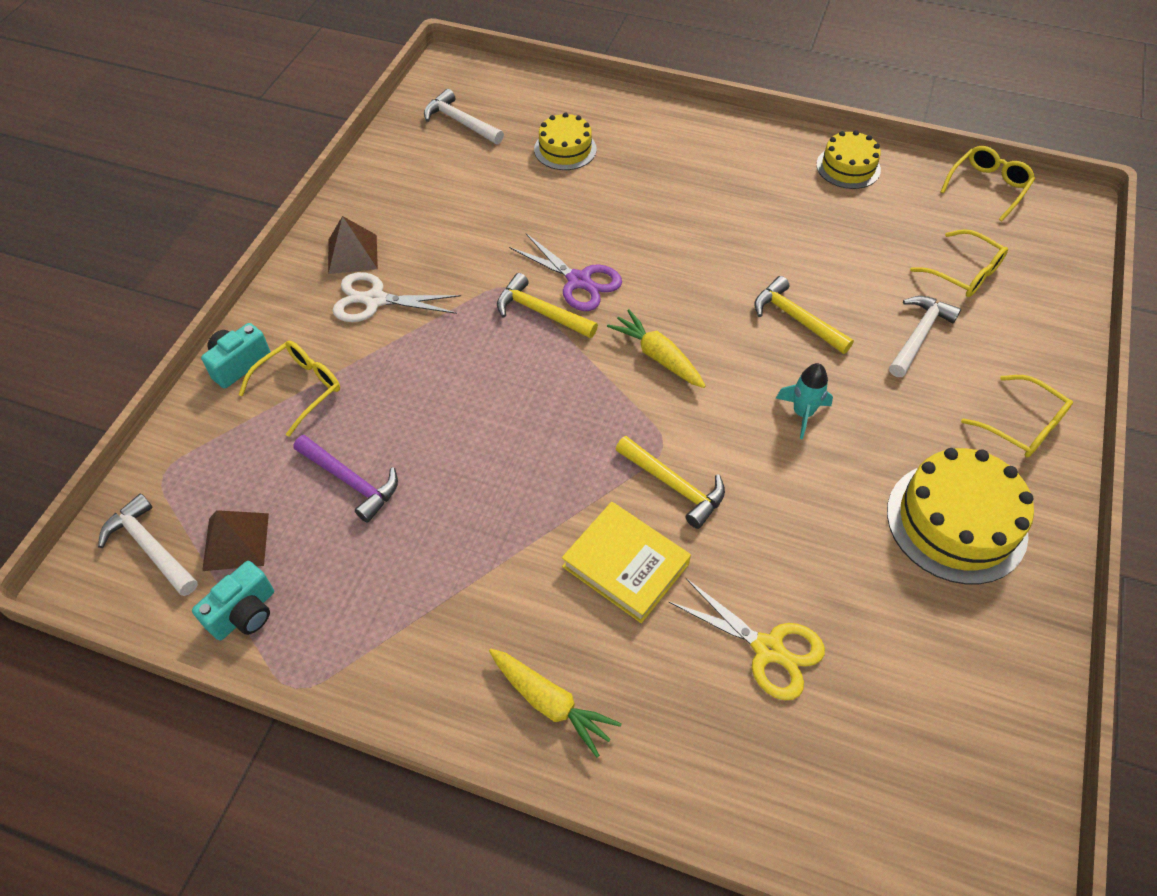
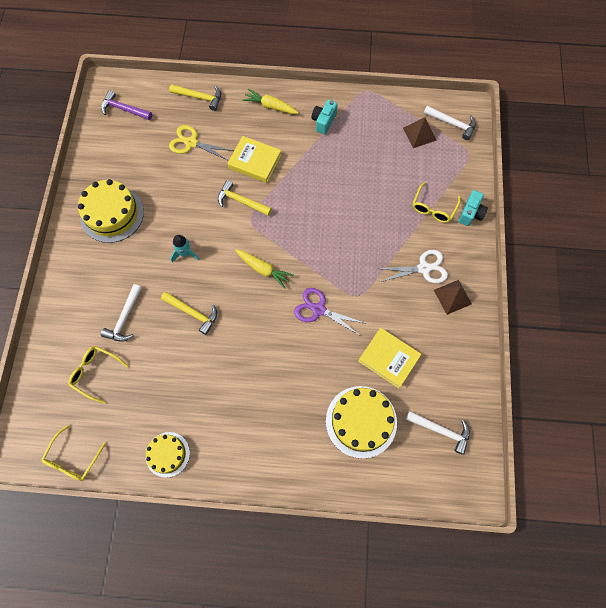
camera: 165 degrees right, 15 degrees up
turquoise camera [192,561,274,641] -> turquoise camera moved to [311,100,338,134]
purple hammer [293,435,398,523] -> purple hammer moved to [101,90,152,120]
yellow hammer [497,273,598,338] -> yellow hammer moved to [169,84,221,111]
yellow cake [534,112,597,170] -> yellow cake [326,386,397,459], size x1.65
yellow glasses [961,375,1073,458] -> none
none -> yellow book [358,328,421,388]

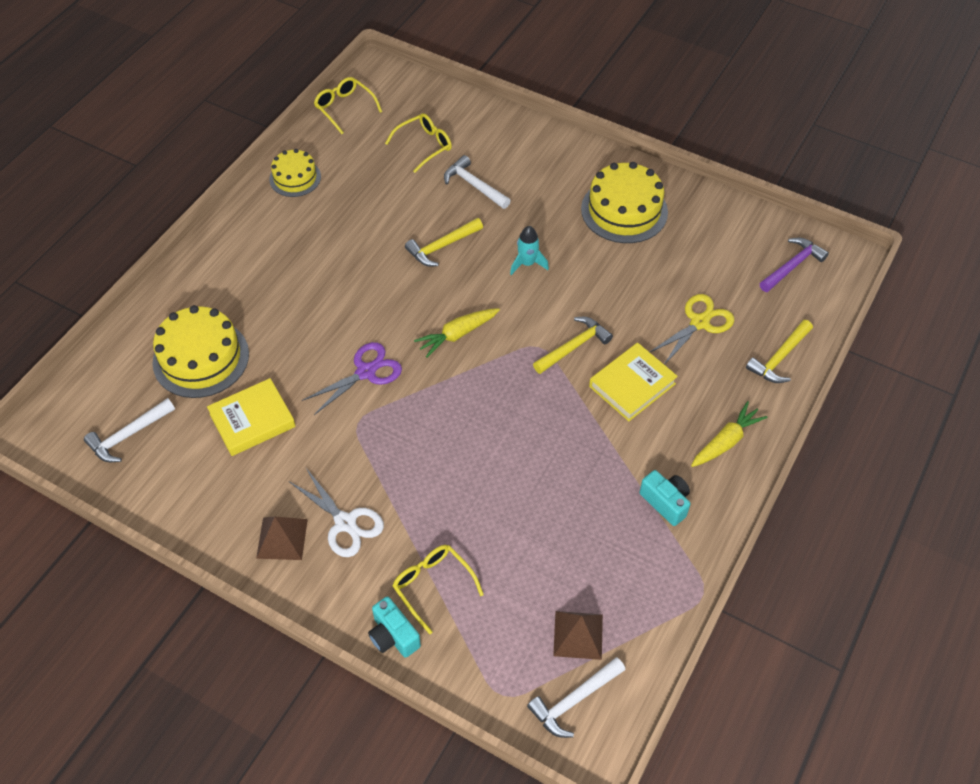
camera: 115 degrees right, 15 degrees down
white scissors [377,250,448,283] -> white scissors turned 60 degrees counterclockwise [290,468,384,557]

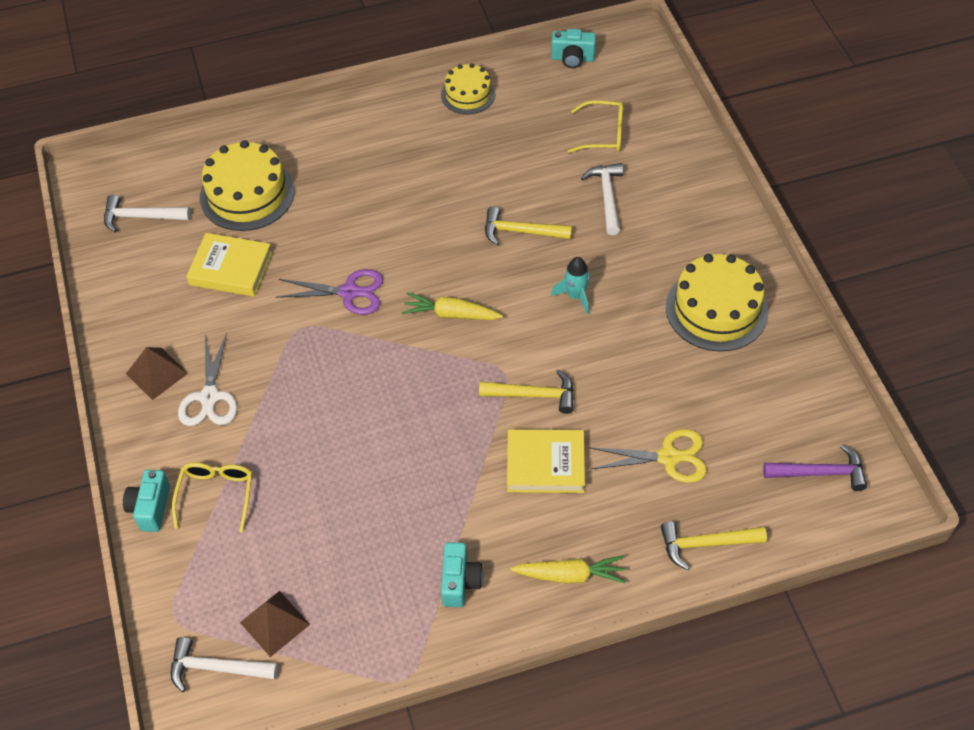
camera: 45 degrees right, 0 degrees up
yellow glasses [314,77,382,134] -> turquoise camera [551,29,596,68]

